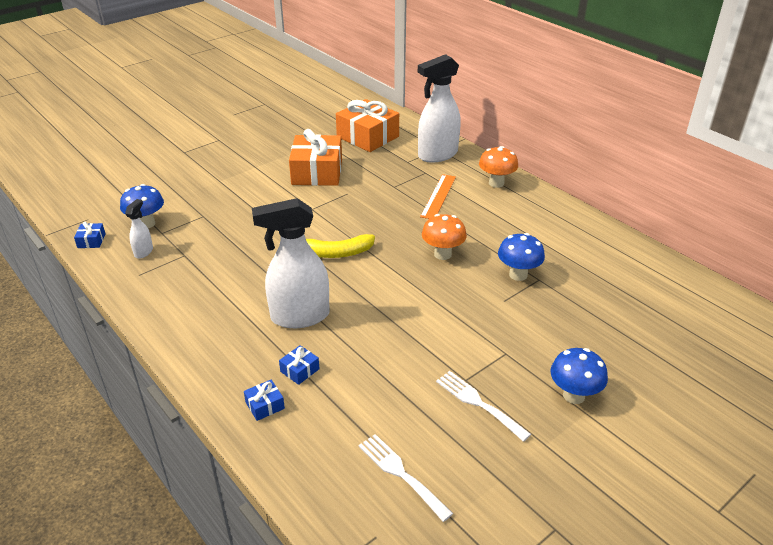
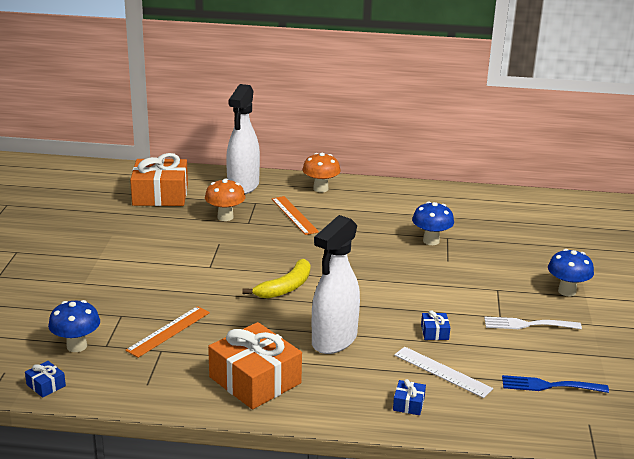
camera: 45 degrees left, 10 degrees down
white spray bottle [125,199,153,259] -> none
blue gift [279,345,320,385] -> blue gift moved to [421,310,450,340]
orange gift [289,129,342,186] -> orange gift moved to [208,322,302,410]
white fork [359,434,453,522] -> blue fork [502,375,609,393]
orange mushroom [422,214,467,260] -> orange mushroom moved to [205,179,245,221]
none -> orange ruler [125,306,210,358]
none -> white ruler [394,347,493,398]

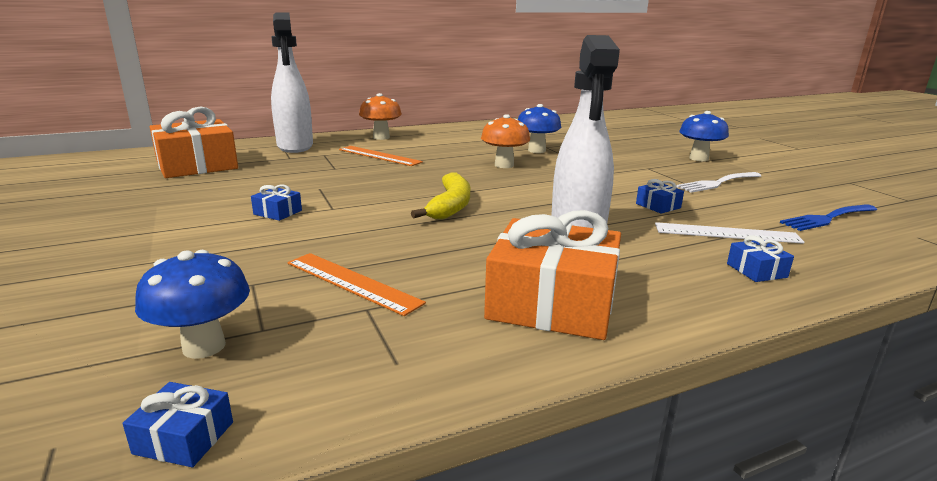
camera: 30 degrees left, 5 degrees down
orange ruler [125,306,210,358] -> orange ruler turned 60 degrees counterclockwise [288,253,426,316]
orange mushroom [205,179,245,221] -> orange mushroom moved to [481,114,530,168]
none -> blue gift [251,185,302,221]

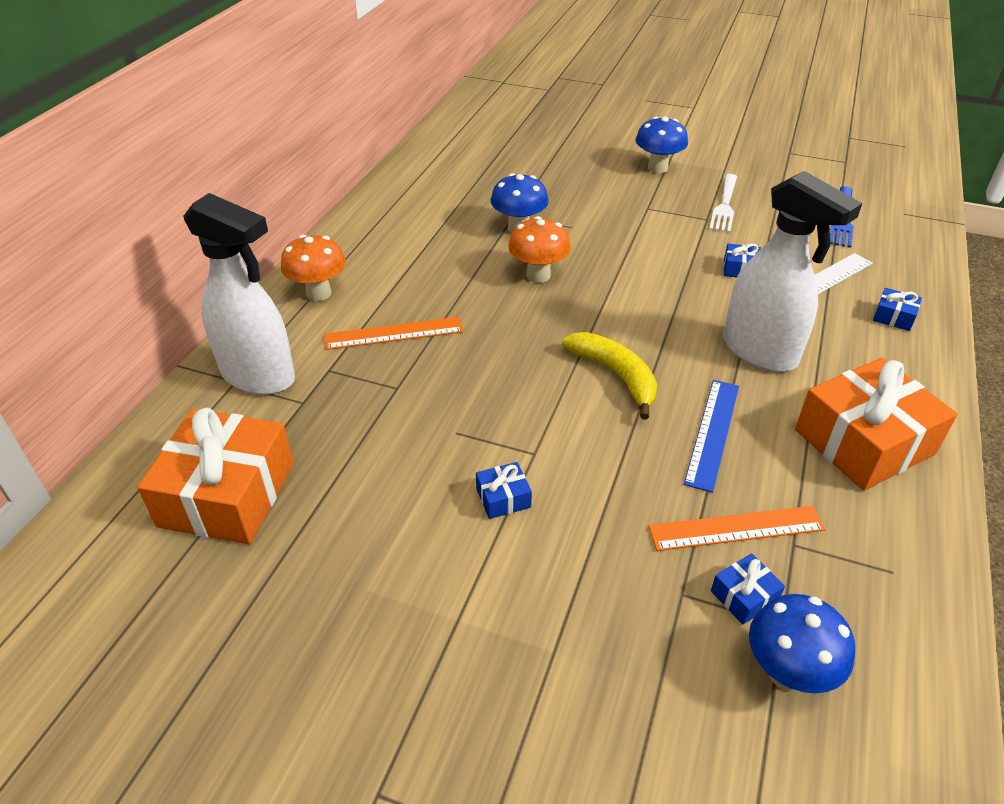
camera: 45 degrees left, 20 degrees up
blue gift [123,382,233,467] -> blue gift moved to [711,553,785,625]
none -> blue ruler [684,380,739,493]

